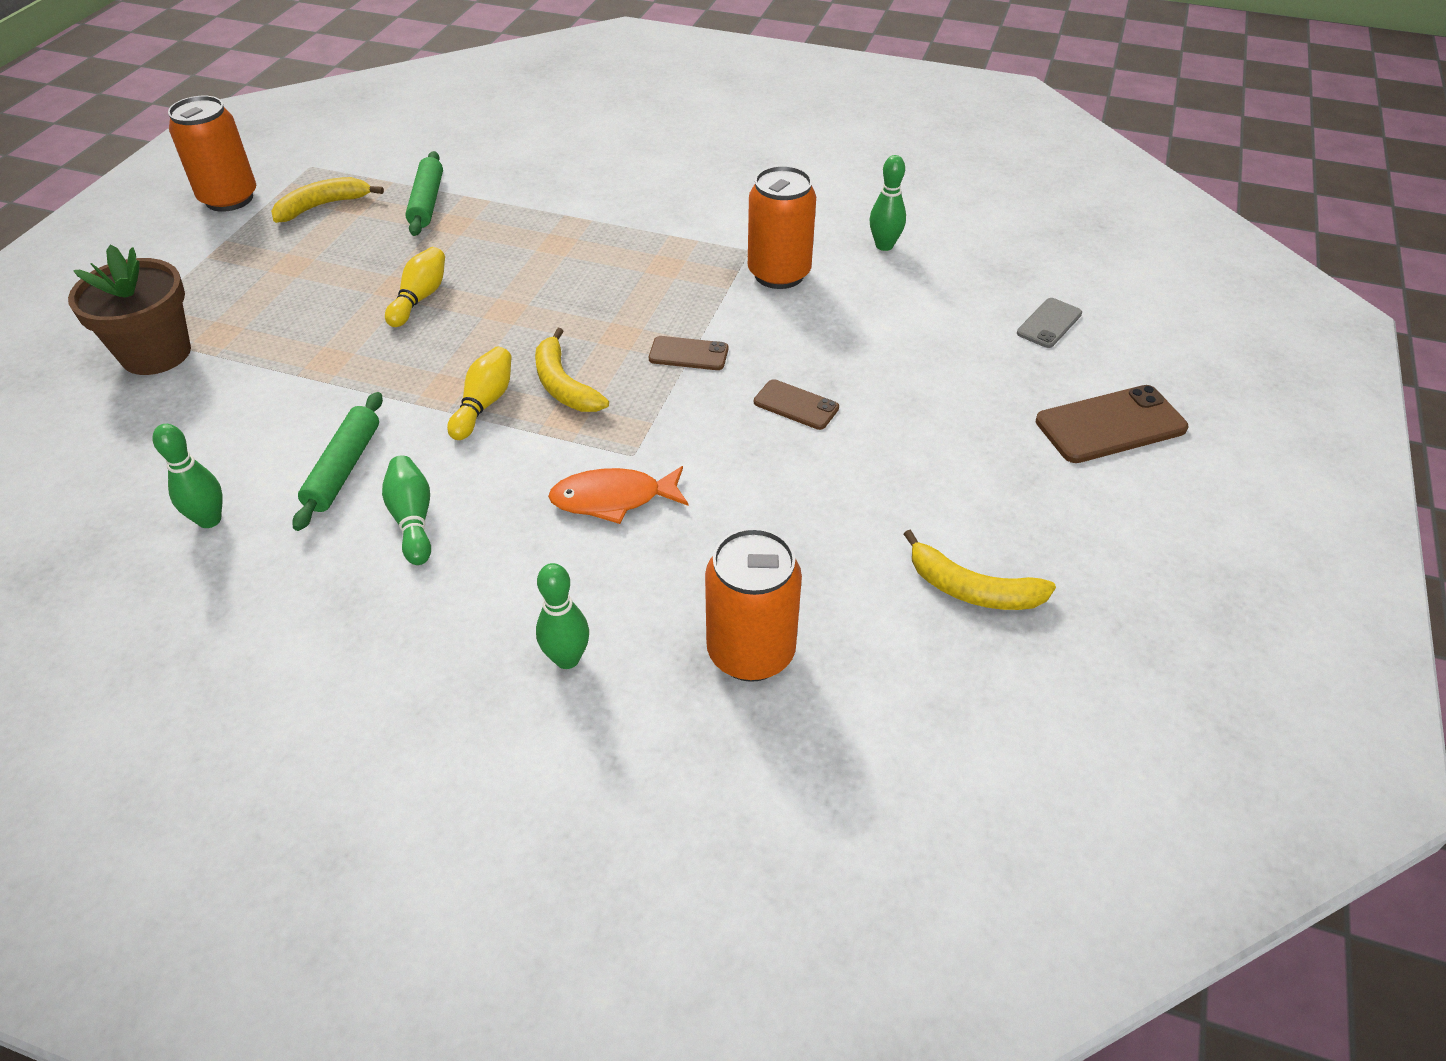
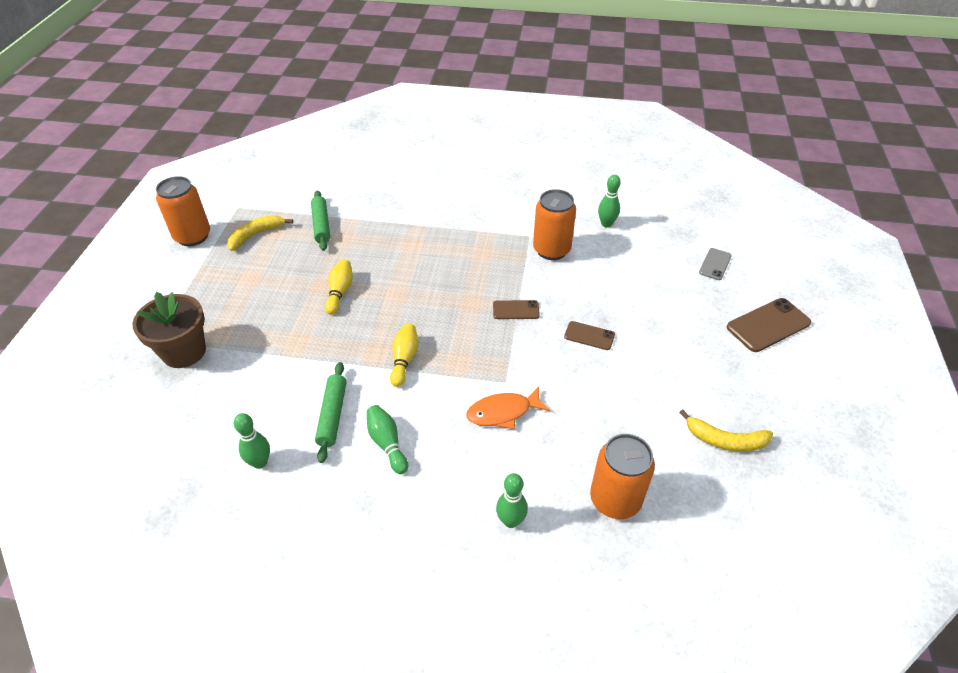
camera: 10 degrees left, 0 degrees up
yellow banana [535,328,609,412] -> none

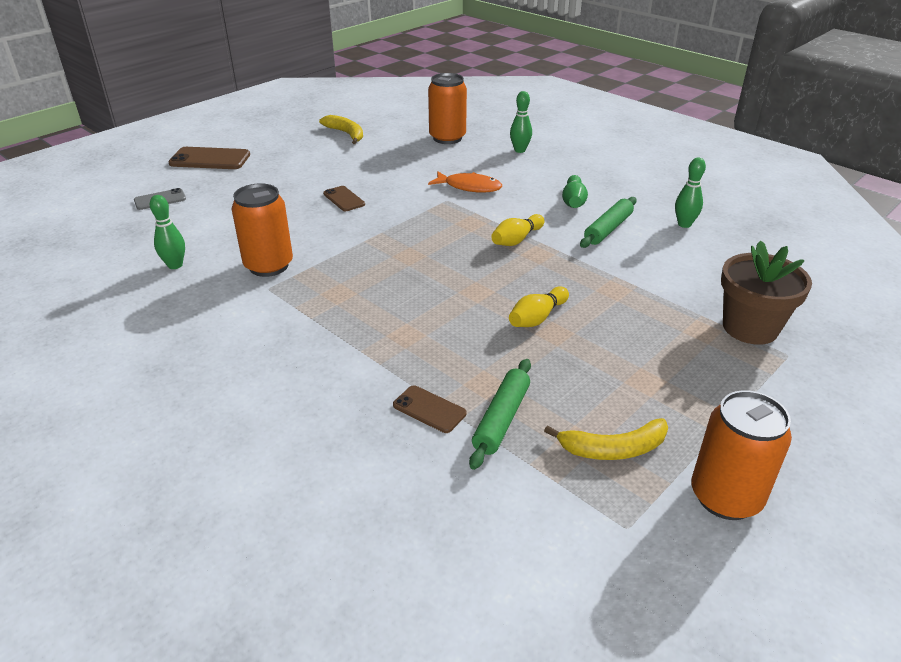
camera: 145 degrees left, 10 degrees down
brown phone [493,300,540,319] -> brown phone moved to [393,385,467,433]

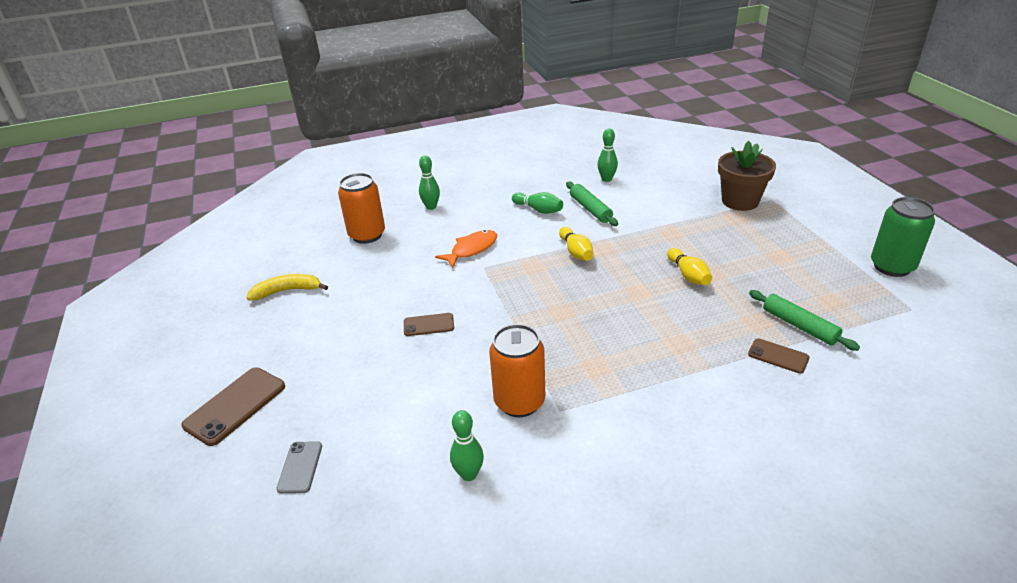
camera: 60 degrees left, 0 degrees up
brown phone [393,385,467,433] -> brown phone turned 60 degrees clockwise [748,338,810,373]
yellow banana [544,418,668,460] -> none
orange can [691,390,792,520] -> green can [871,197,935,277]

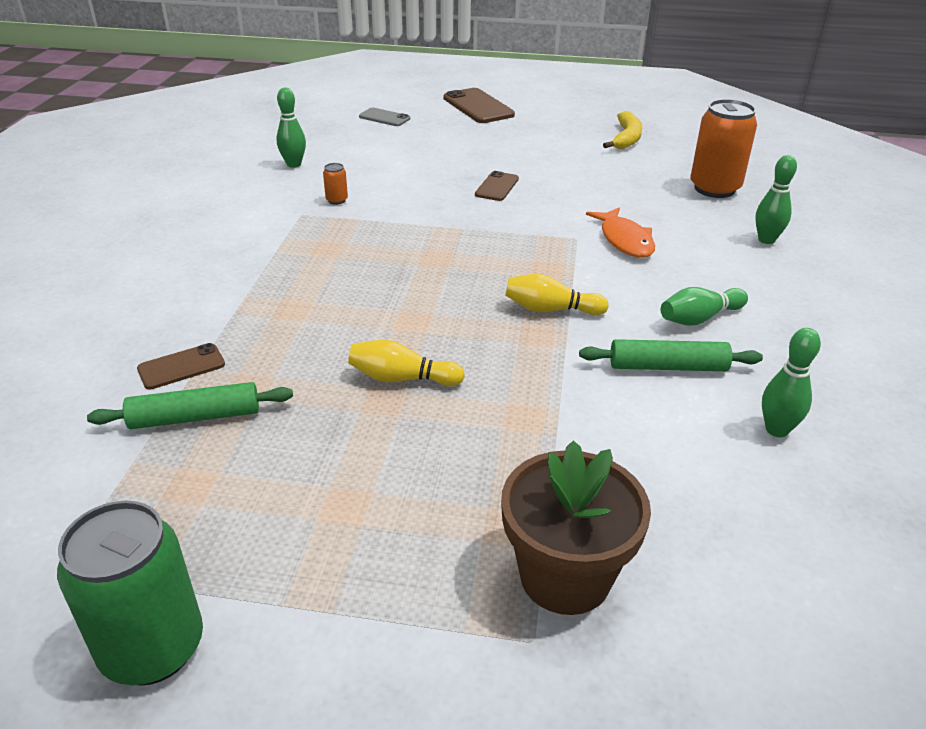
camera: 115 degrees right, 0 degrees up
orange can [489,324,545,417] -> orange can [323,163,348,205], size x0.42

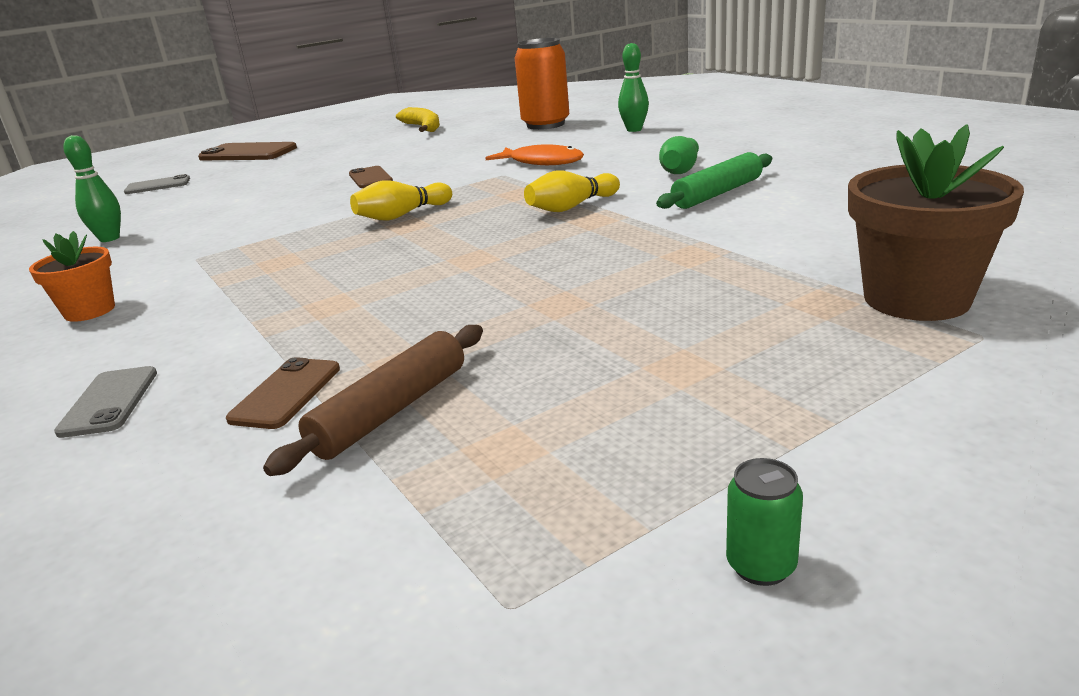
camera: 40 degrees left, 10 degrees down
green can [57,501,203,686] -> green can [726,458,803,586], size x0.42
green rolling pin [87,382,293,429] -> brown rolling pin [263,325,483,476]
orange can [323,163,348,205] -> none
yellow bowling pin [348,340,465,386] -> yellow bowling pin moved to [350,180,452,221]
green bowling pin [762,328,821,437] -> none
none -> orange flower pot [29,231,115,322]
none -> grey phone [54,366,157,438]

